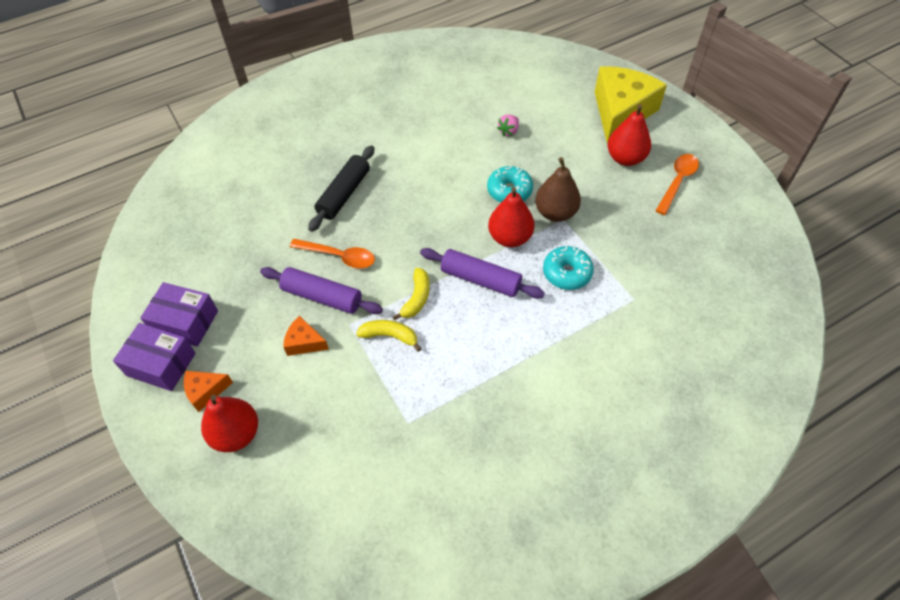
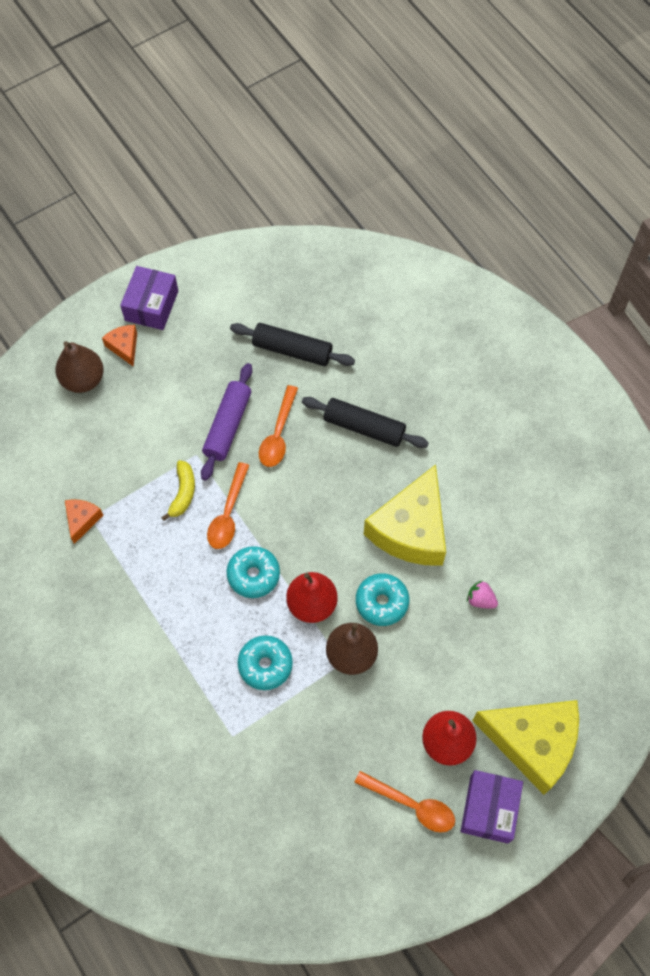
camera: 85 degrees right, 10 degrees up
purple box [140,282,218,347] -> purple box moved to [461,770,523,844]
red pear [201,394,258,452] -> brown pear [55,341,104,393]
orange cheese [283,316,329,356] -> orange cheese moved to [65,499,103,544]
yellow banana [393,268,430,320] -> orange spoon [207,462,250,549]
purple rolling pin [420,248,545,299] -> turquoise donut [226,546,280,598]
none -> black rolling pin [230,323,355,366]
none -> yellow cheese [364,465,446,566]

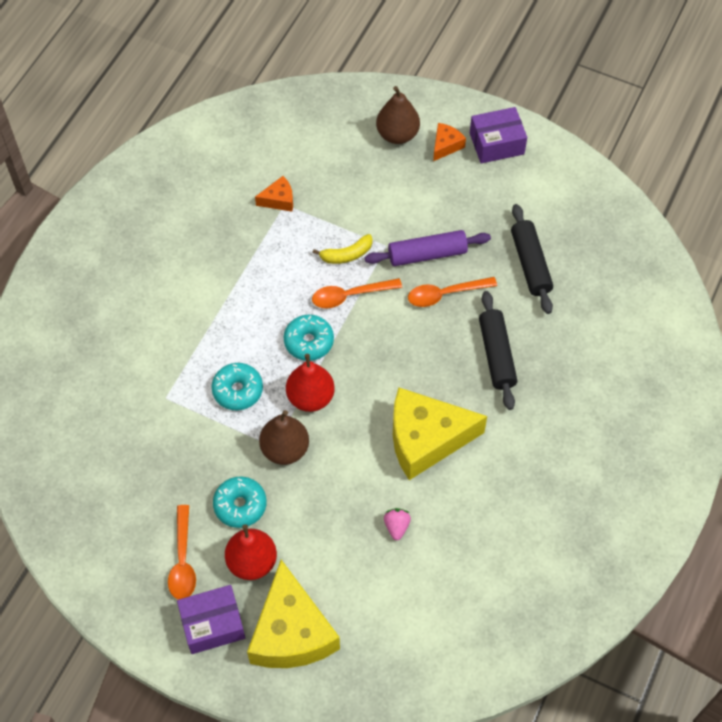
camera: 60 degrees right, 5 degrees down
turquoise donut [356,573,409,626] -> turquoise donut moved to [213,477,267,528]

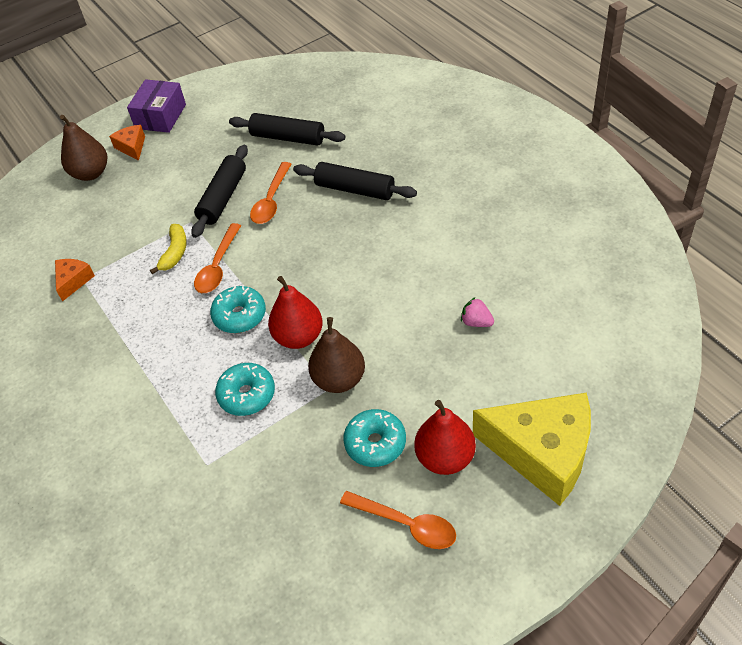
camera: 55 degrees left, 10 degrees down
purple box [177,585,245,654] -> none
purple rolling pin [365,230,491,266] -> black rolling pin [191,145,248,238]
yellow cheese [393,388,487,480] -> none

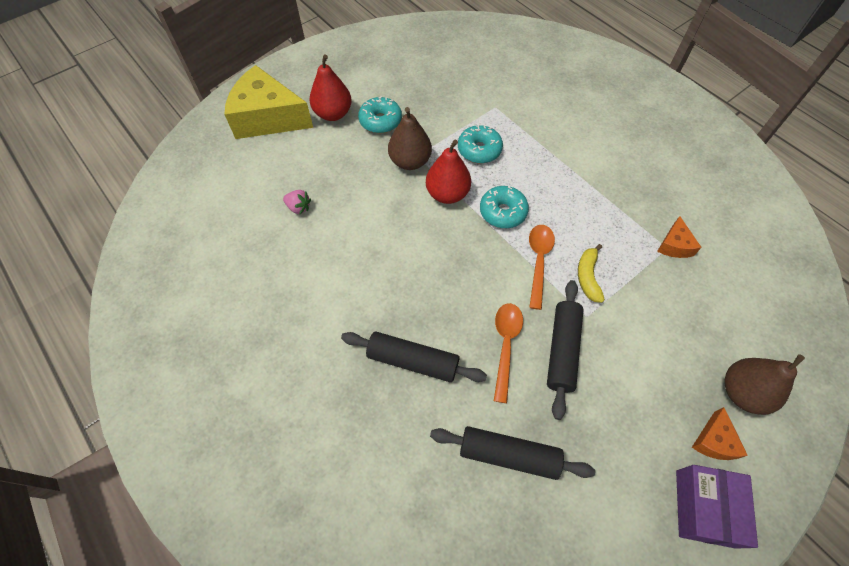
camera: 170 degrees right, 10 degrees up
orange cheese [109,125,145,161] -> orange cheese turned 45 degrees clockwise [692,407,748,460]
orange spoon [340,491,456,549] -> none

